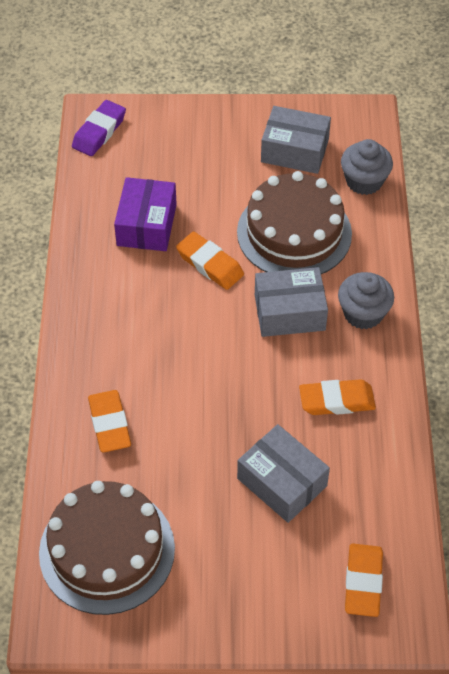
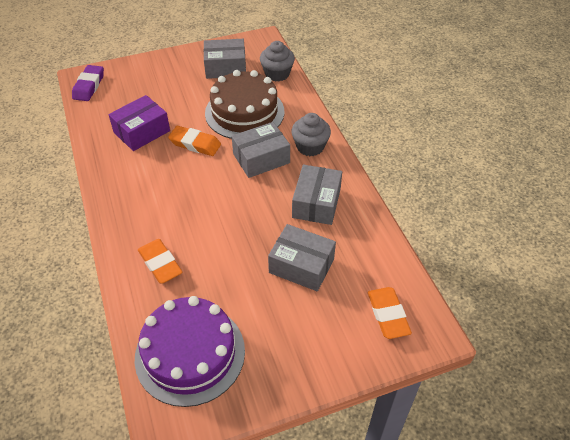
camera: 20 degrees left, 5 degrees down
brown cake [39,481,175,615] -> purple cake [135,296,245,407]
purple box [114,177,177,251] -> purple box turned 60 degrees clockwise [108,95,170,151]
orange eraser [299,379,376,415] -> grey box [292,165,342,225]

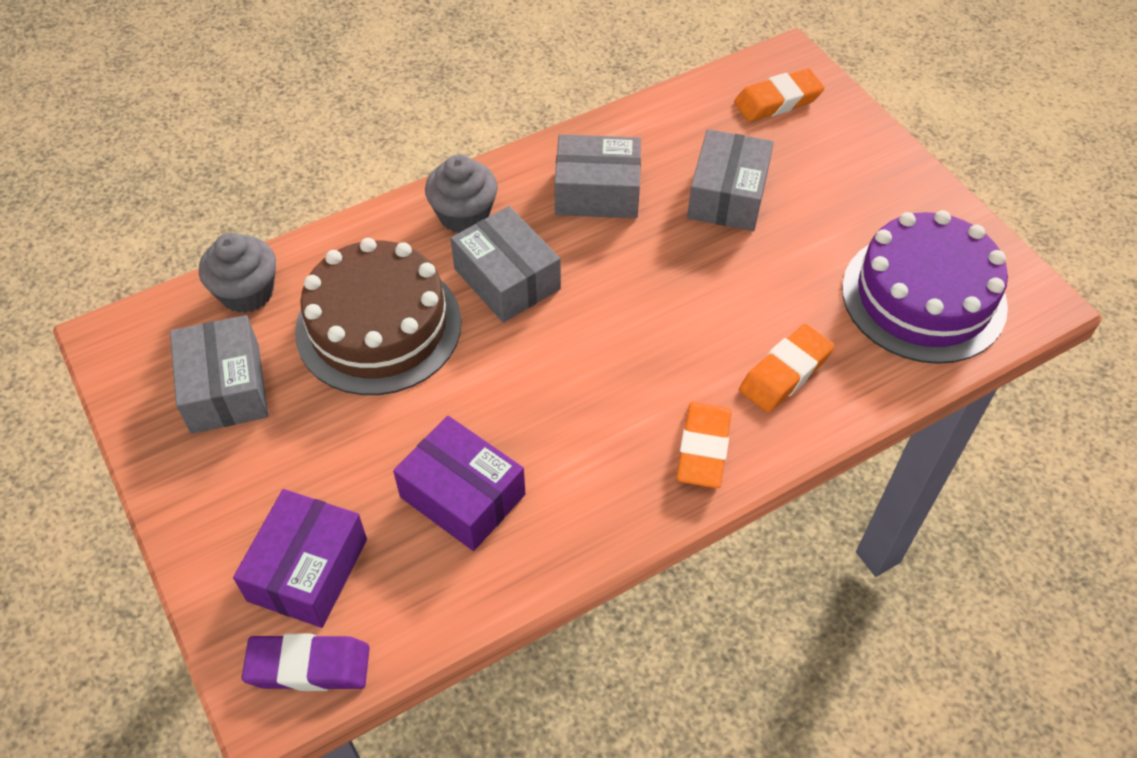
camera: 100 degrees left, 5 degrees up
orange eraser [168,126,221,156] -> orange eraser moved to [677,402,732,488]
none -> purple box [233,489,367,628]

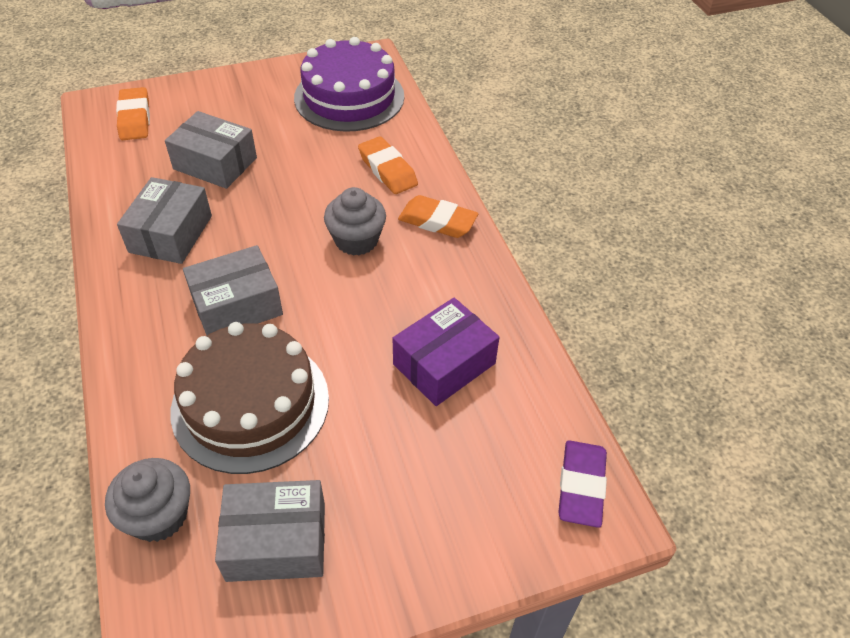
camera: 80 degrees left, 5 degrees down
purple box [233,489,367,628] -> none
grey cupcake [425,155,498,233] -> grey cupcake moved to [324,187,386,256]

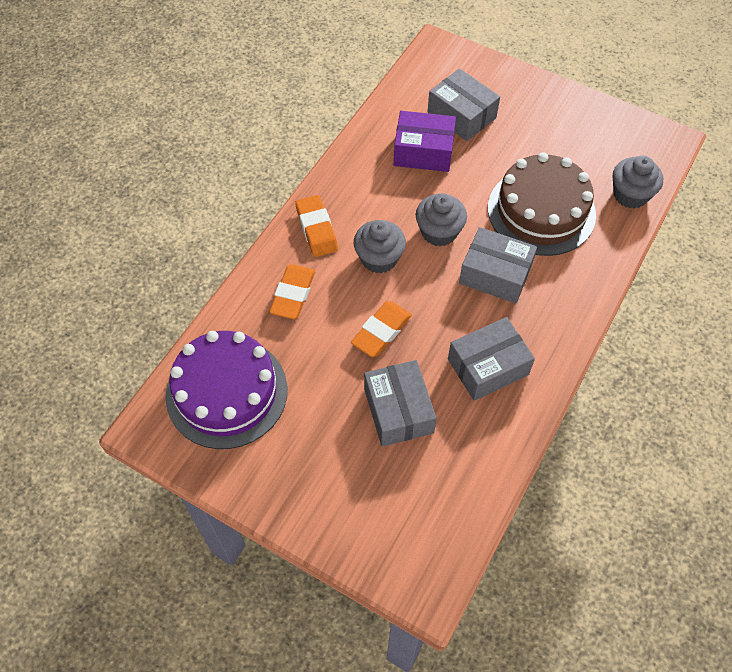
camera: 130 degrees left, 10 degrees up
orange eraser [116,87,150,140] -> orange eraser moved to [351,301,412,357]
grey box [215,480,325,582] -> grey box moved to [428,68,500,141]
purple eraser [558,441,607,528] -> none
none -> grey cupcake [416,193,467,247]

